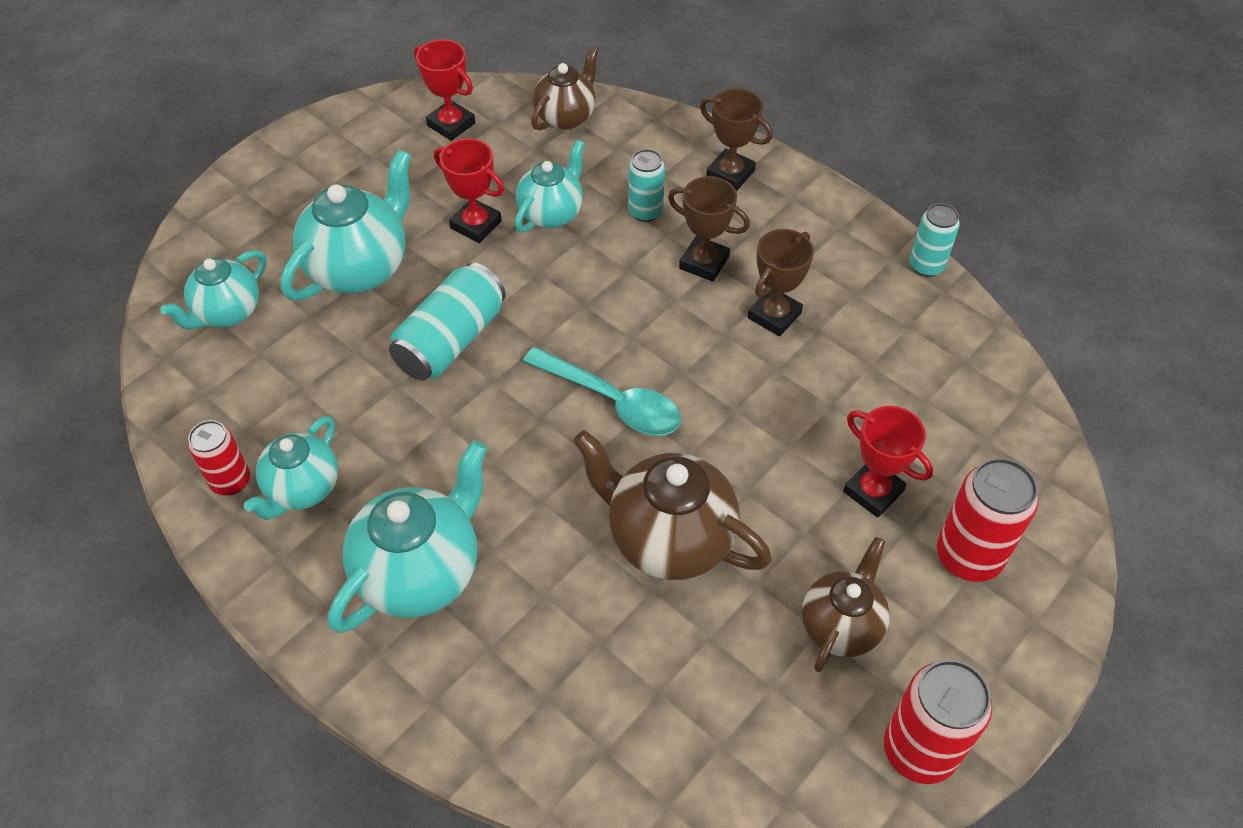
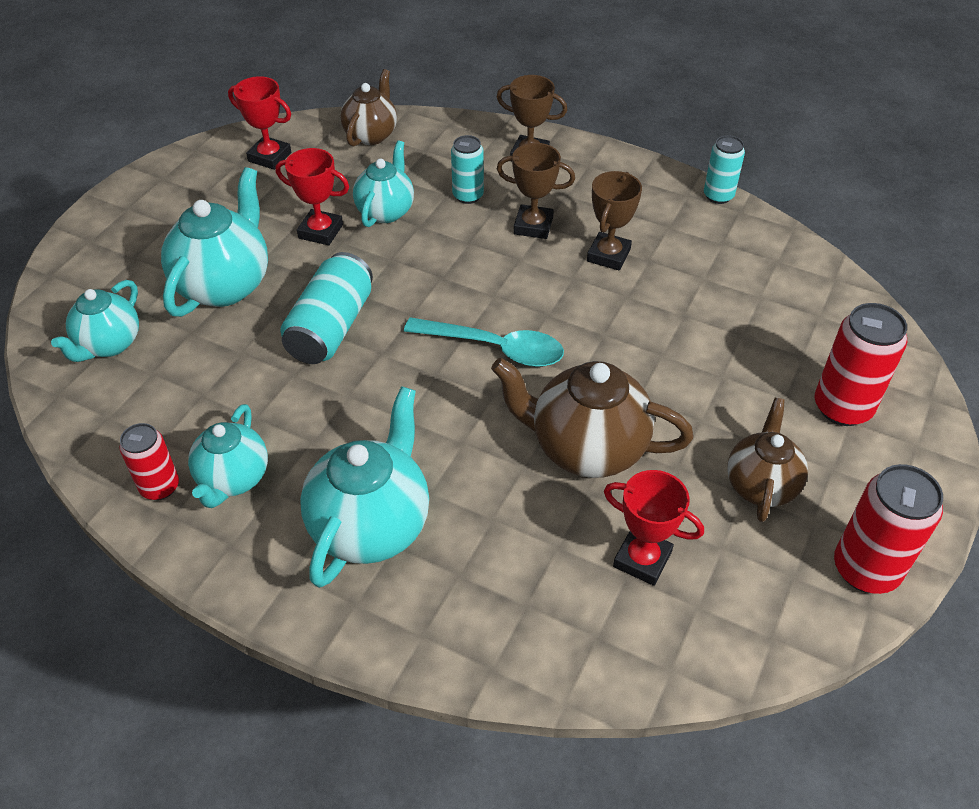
camera: 15 degrees left, 5 degrees down
red trophy [843,406,933,518] -> red trophy moved to [604,470,704,586]

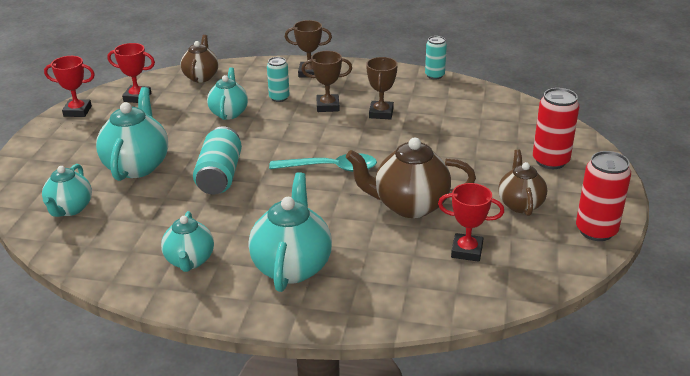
camera: 15 degrees left, 15 degrees down
red can [119,423,179,500] -> none
red trophy [276,148,349,245] -> red trophy moved to [44,56,95,117]

